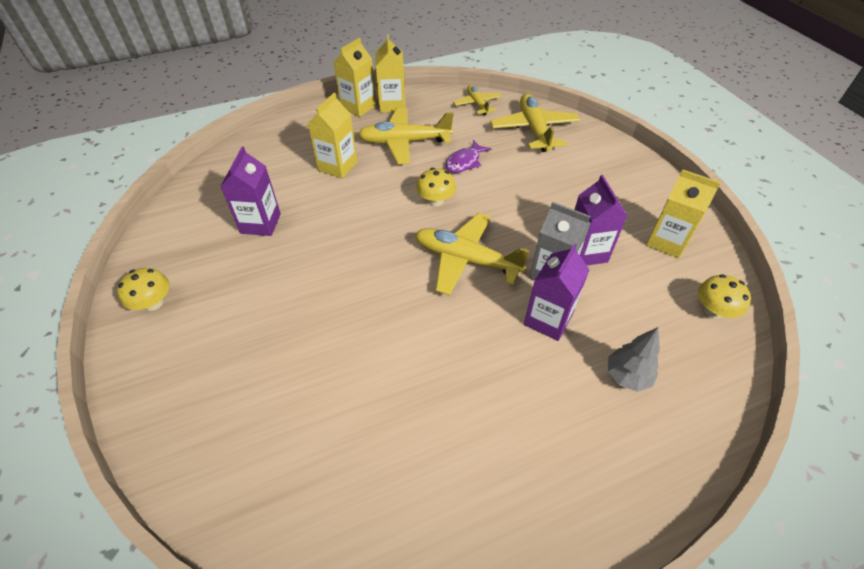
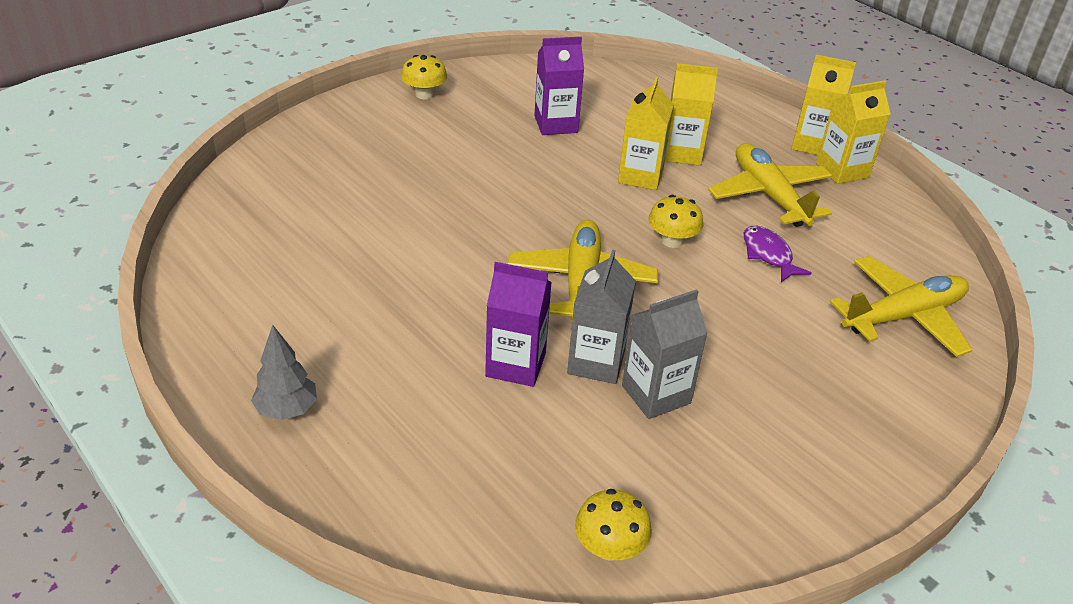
camera: 70 degrees right, 10 degrees down
purple fish [446,140,491,173] -> purple fish turned 45 degrees clockwise [744,226,811,282]
yellow plane [453,85,502,116] -> none
purple carton [575,175,628,265] -> grey carton [622,289,708,419]
grey tree [608,327,660,392] -> grey tree moved to [251,325,317,420]
yellow carton [646,169,721,258] -> yellow carton moved to [618,77,674,190]

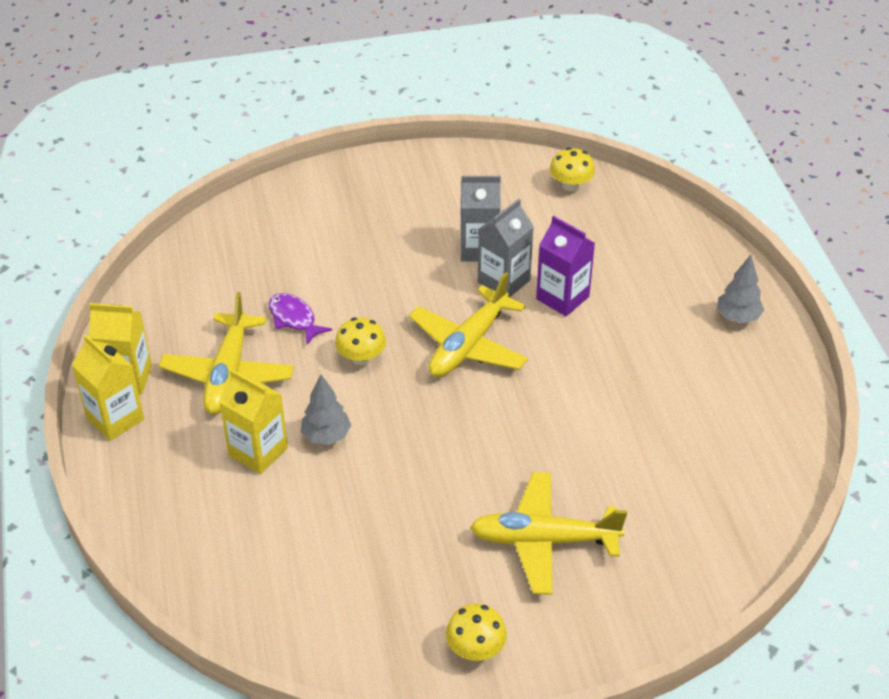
camera: 150 degrees left, 5 degrees up
purple carton [534,37,584,135] -> none
yellow carton [618,77,674,190] -> grey tree [301,374,351,445]
purple fish [744,226,811,282] -> purple fish turned 135 degrees clockwise [269,293,332,345]
yellow plane [830,256,972,357] -> yellow plane moved to [470,472,627,595]

